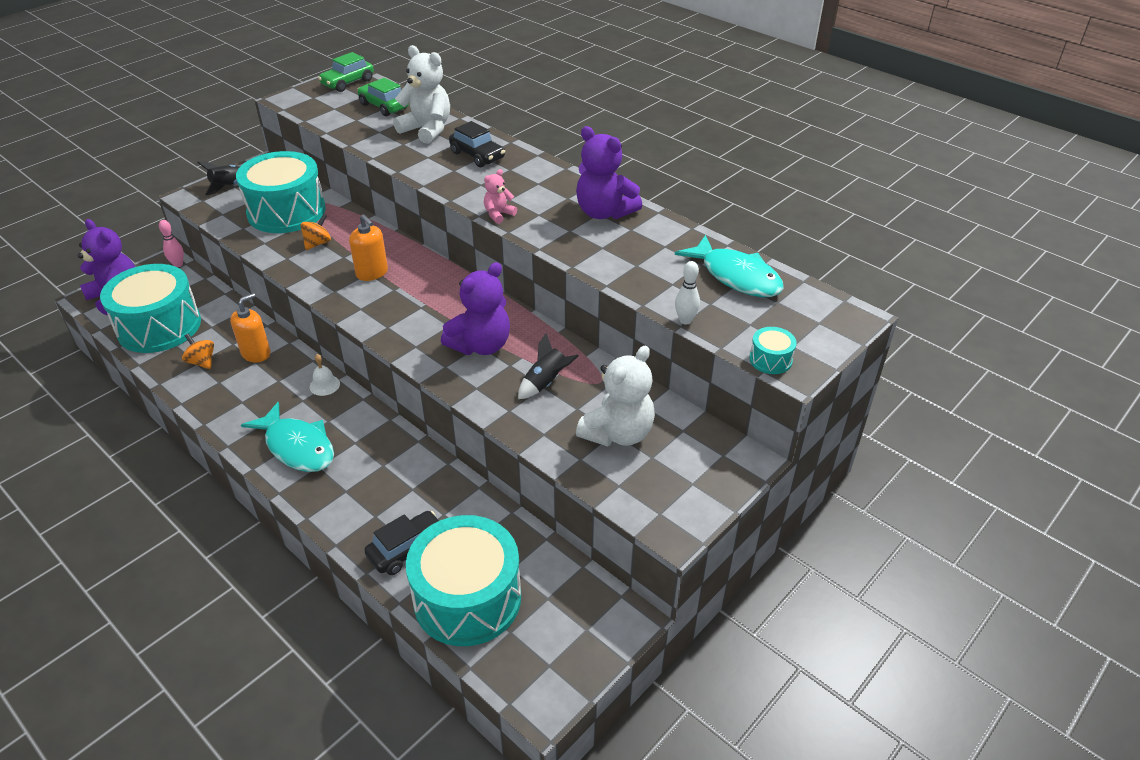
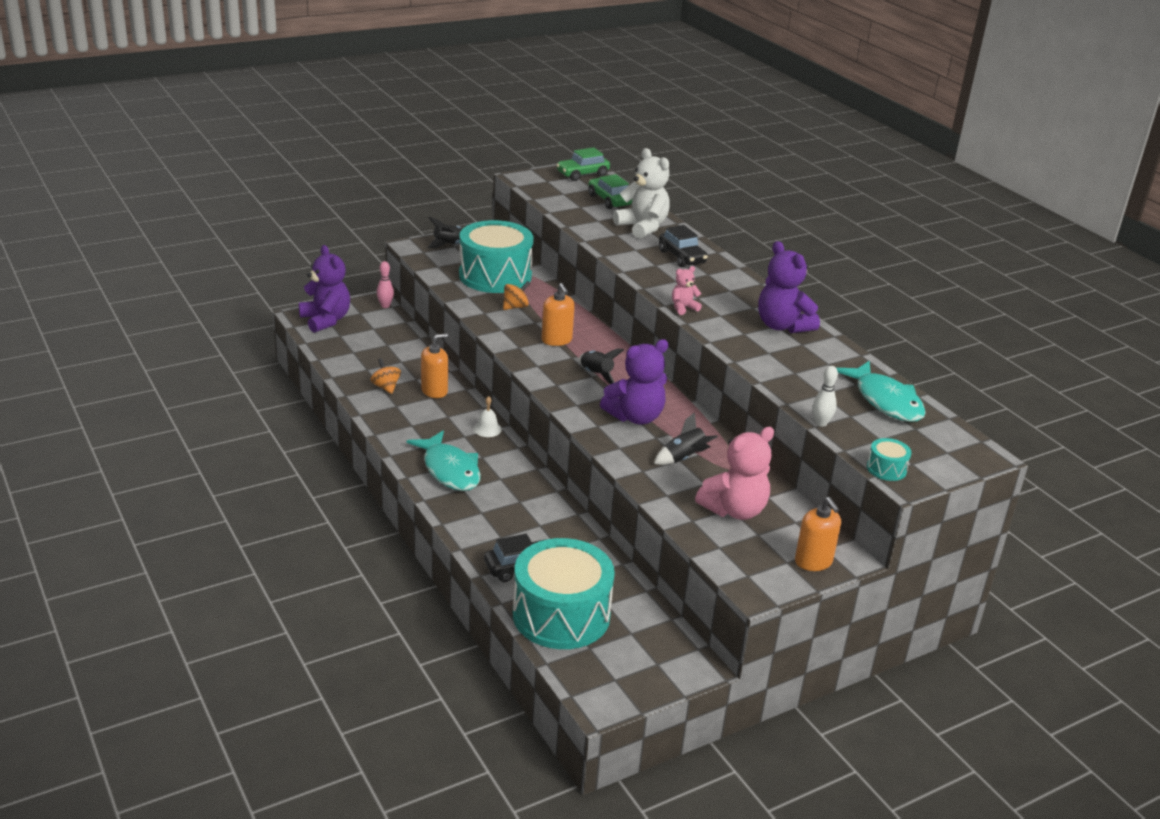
camera: 15 degrees right, 10 degrees down
turquoise drum [100,264,201,353] -> none
white teddy bear [576,346,655,447] -> pink teddy bear [695,427,774,520]
none -> black rocket [579,349,624,384]
none -> orange soap dispenser [795,497,841,571]

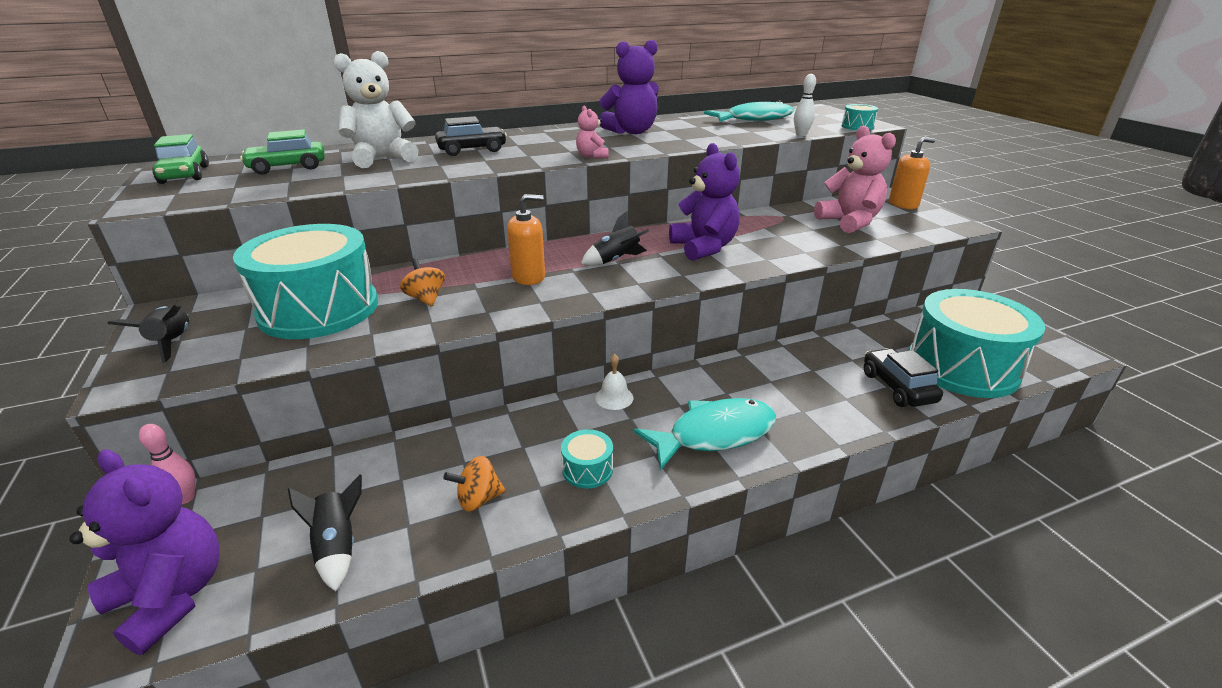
camera: 80 degrees left, 0 degrees up
purple teddy bear [299,245,350,333] -> purple teddy bear turned 60 degrees clockwise [69,449,220,655]
orange soap dispenser [421,333,449,398] -> none
black rocket [654,412,718,465] -> black rocket moved to [288,475,362,591]
none -> turquoise drum [561,429,613,489]

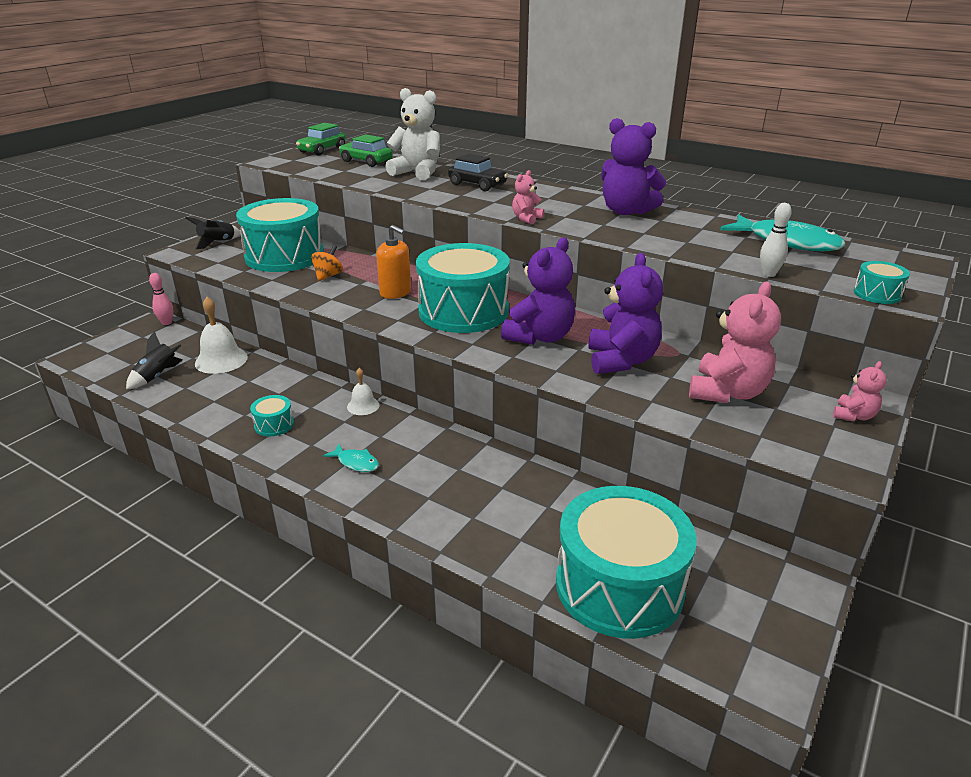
camera: 55 degrees right, 0 degrees up
purple teddy bear [69,449,220,655] -> purple teddy bear moved to [588,253,663,374]
orange spinning top [443,456,505,511] -> none
black rocket [581,211,649,266] -> turquoise drum [416,243,510,333]
turquoise fish [633,398,776,471] -> turquoise fish [323,444,379,472], size x0.47
black car [864,348,943,407] -> none
orange soap dispenser [889,137,935,209] -> pink teddy bear [833,361,886,422]
none -> white bell [195,297,248,374]

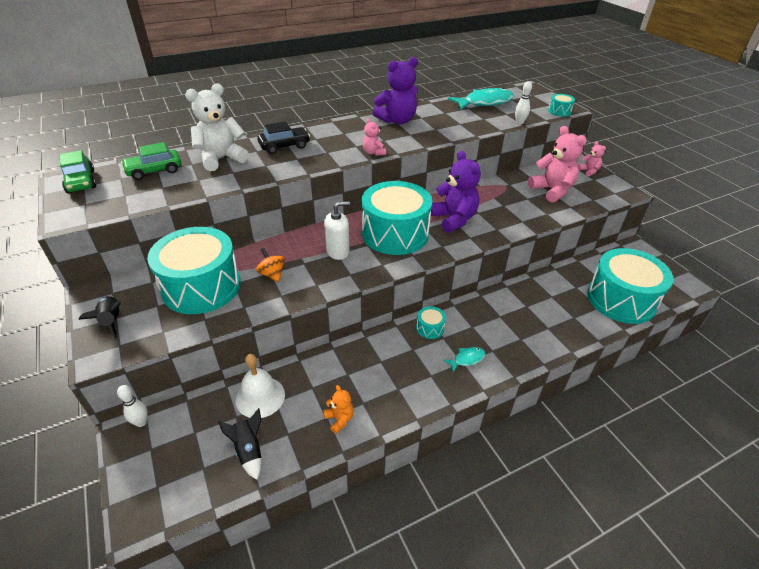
camera: 60 degrees left, 10 degrees up
pink bowling pin [149,273,173,325] -> white bowling pin [117,385,148,427]
turquoise drum [250,395,294,436] -> turquoise drum moved to [416,306,446,339]
white bell [347,368,380,415] -> none
orange soap dispenser [376,225,411,299] -> white soap dispenser [324,201,350,260]
purple teddy bear [588,253,663,374] -> none
none -> orange teddy bear [323,385,354,434]

